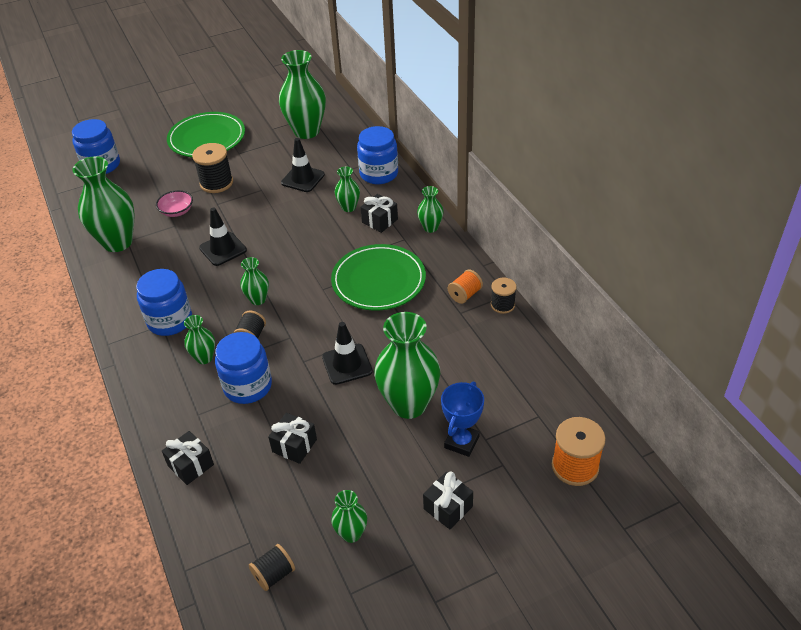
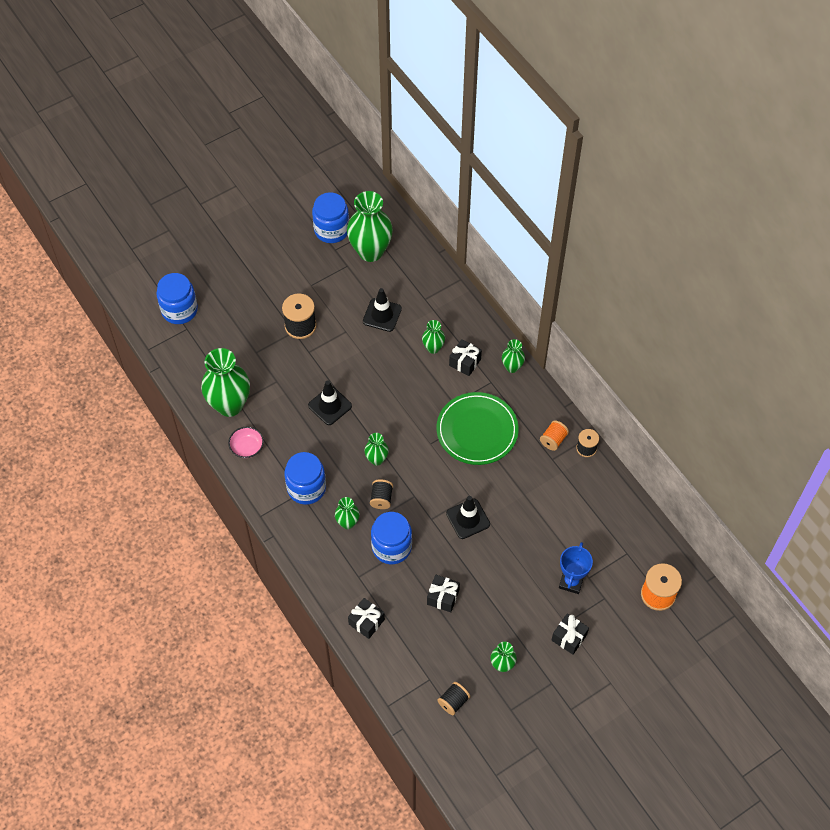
camera: 10 degrees left, 15 degrees up
pink bowl [156,190,193,217] -> pink bowl moved to [228,427,264,458]
green plate [167,112,245,157] -> none
blue jar [357,126,398,184] -> blue jar moved to [312,192,349,243]
green vase [374,312,440,419] -> none

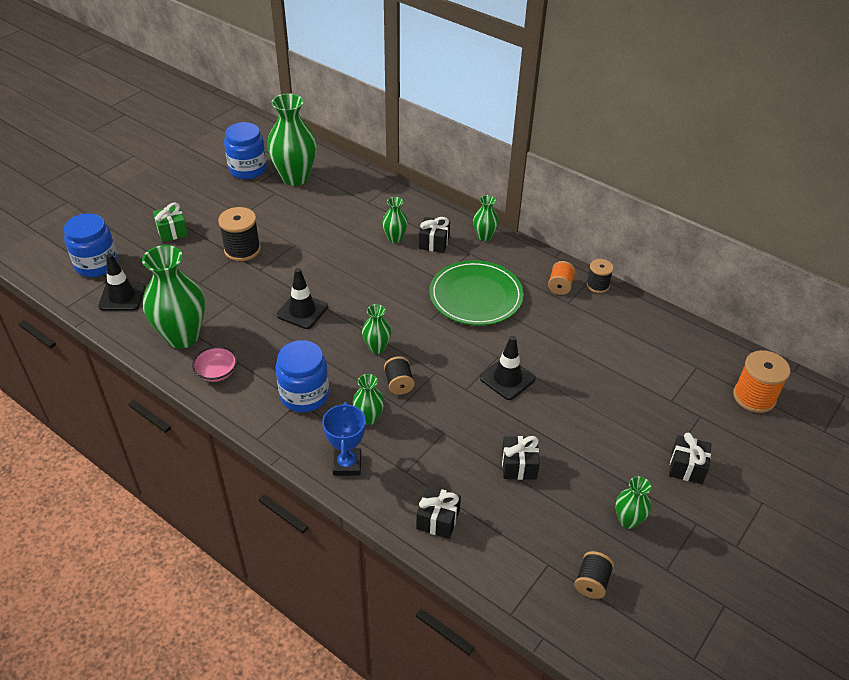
camera: 20 degrees left, 15 degrees down
black traffic cone [363,288,402,332] -> black traffic cone moved to [98,254,145,311]
blue jar [371,512,412,564] -> none
blue trophy [559,542,593,594] -> blue trophy moved to [322,402,366,476]
none -> green gift [153,202,188,242]

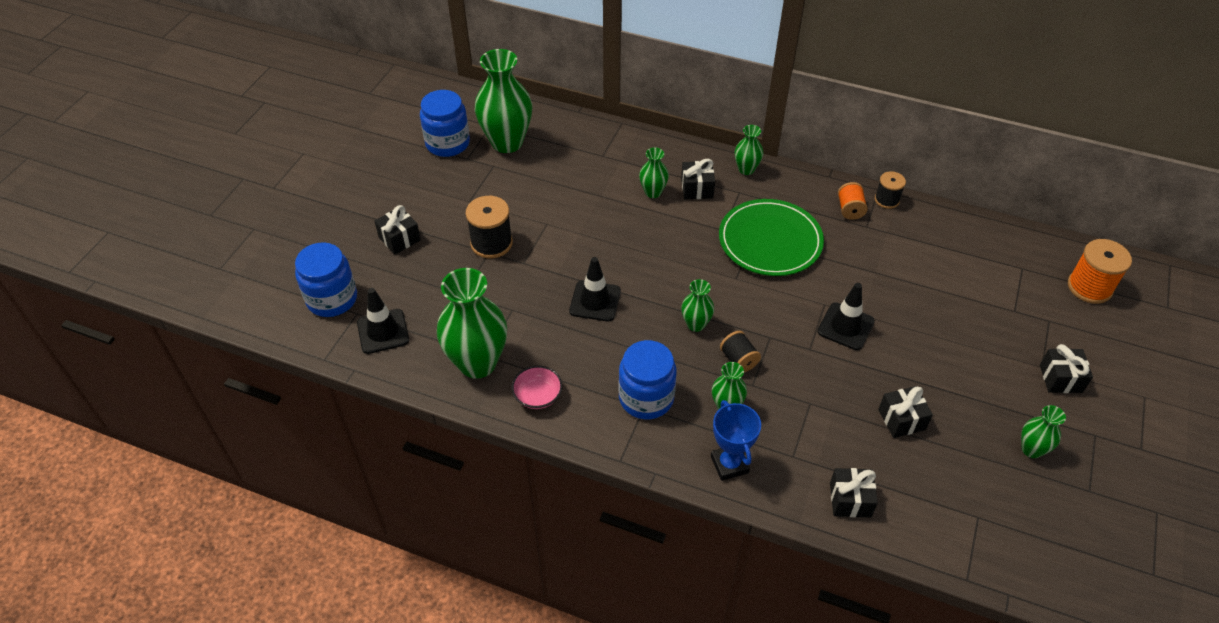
camera: 15 degrees left, 5 degrees up
green gift [153,202,188,242] -> black gift [374,205,421,254]
black spool [574,551,614,599] -> none

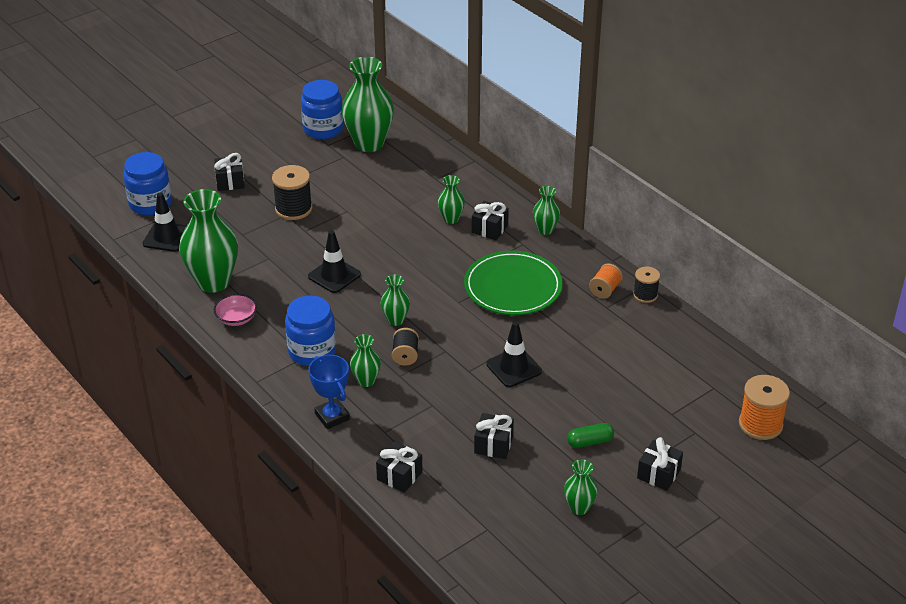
camera: 30 degrees right, 10 degrees down
blue trophy [711,400,761,481] -> blue trophy turned 45 degrees counterclockwise [308,355,350,429]
none -> green capsule [567,423,614,448]

